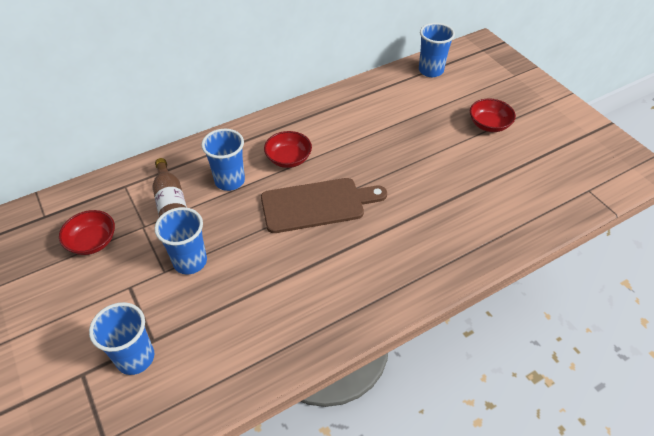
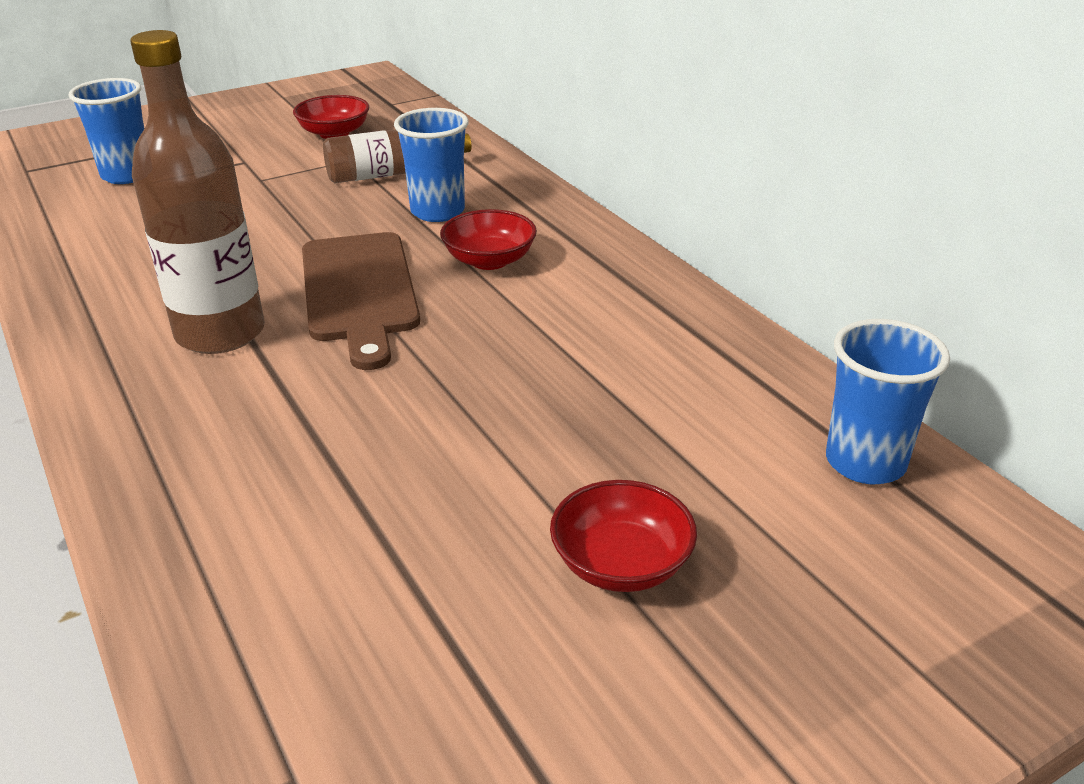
camera: 90 degrees right, 15 degrees down
blue cup [154,207,207,274] -> none
none -> brown bottle [130,30,265,354]

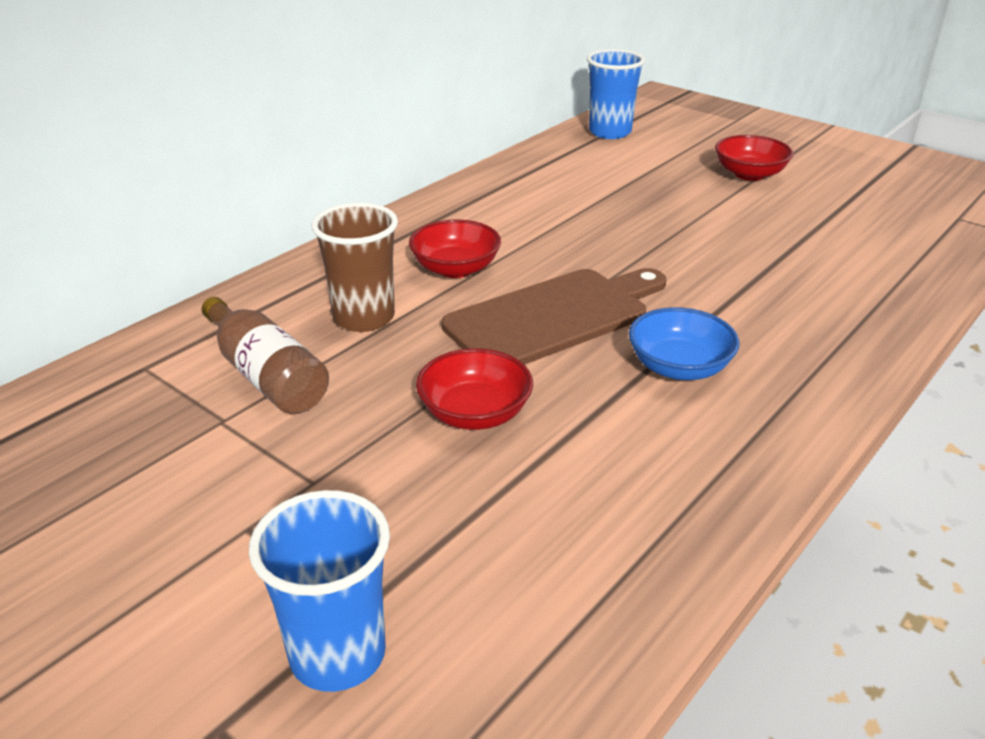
camera: 110 degrees left, 0 degrees up
brown bottle [130,30,265,354] -> blue bowl [629,307,739,380]
red bowl [293,95,369,139] -> red bowl moved to [416,348,533,430]
blue cup [394,108,469,222] -> brown cup [312,203,398,332]

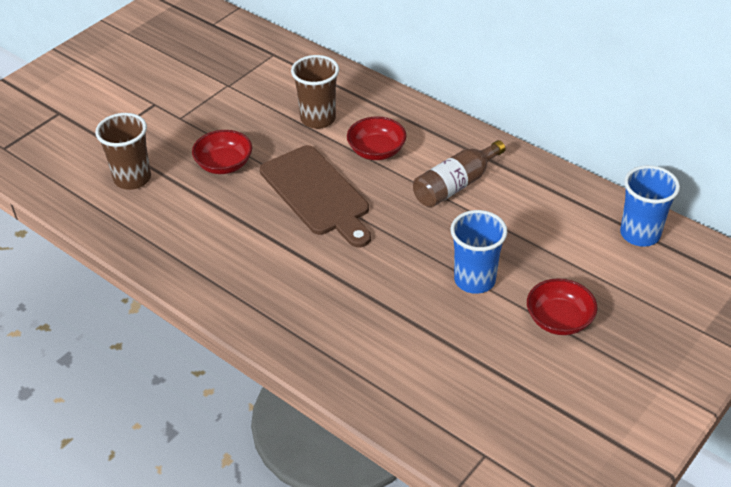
camera: 90 degrees right, 10 degrees up
brown bottle [202,297,329,414] -> brown bottle moved to [413,140,506,208]
blue cup [249,490,390,692] -> blue cup moved to [451,210,508,294]
blue bowl [629,307,739,380] -> none
none -> brown cup [95,113,151,190]

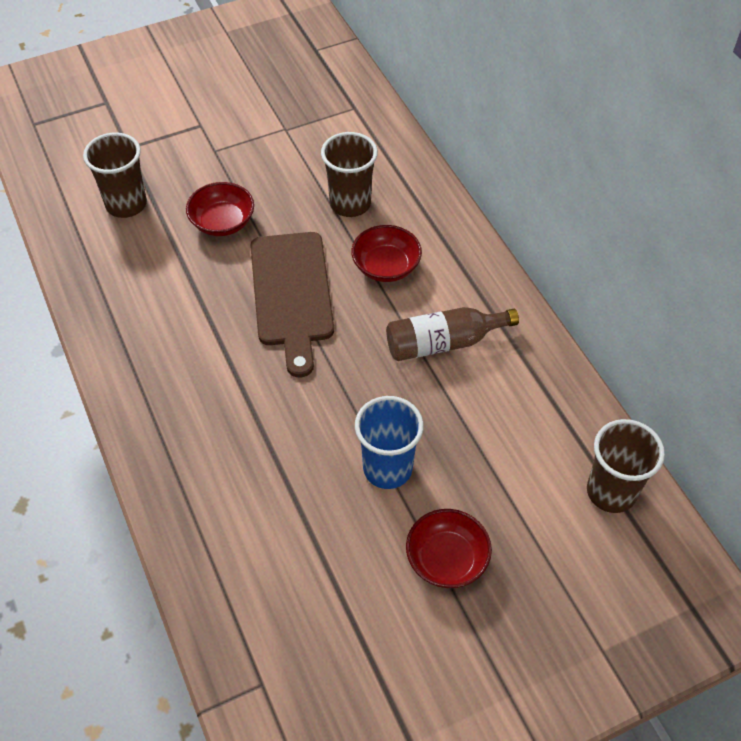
camera: 25 degrees right, 10 degrees up
blue cup [620,165,680,247] -> brown cup [587,419,665,513]

